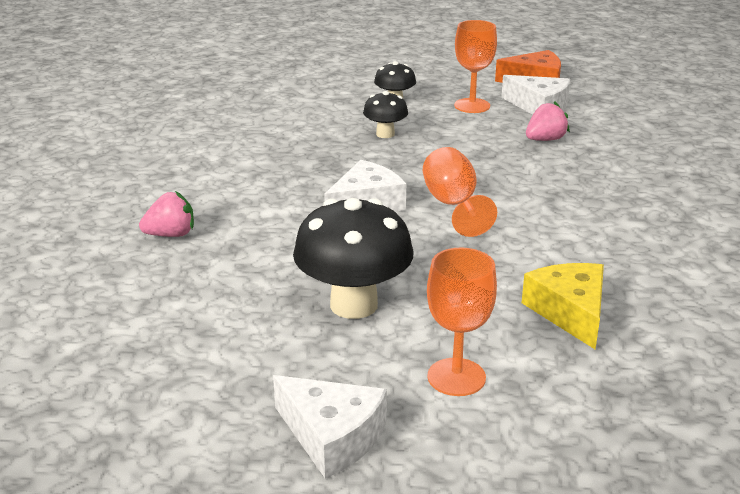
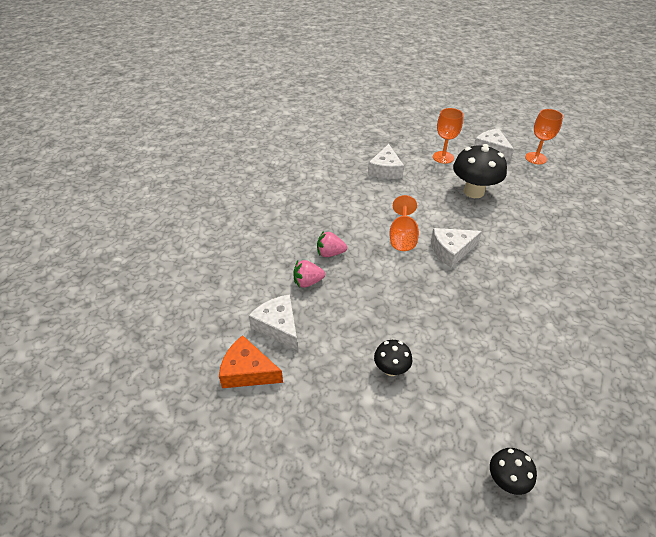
camera: 160 degrees left, 15 degrees up
pink strawberry [139,191,194,237] -> pink strawberry moved to [317,231,347,257]
black mushroom [363,91,408,138] -> black mushroom moved to [490,448,537,495]
orange goblet [454,20,497,113] -> orange goblet moved to [525,109,563,164]
yellow cheese [522,263,604,349] -> white cheese [368,144,404,179]

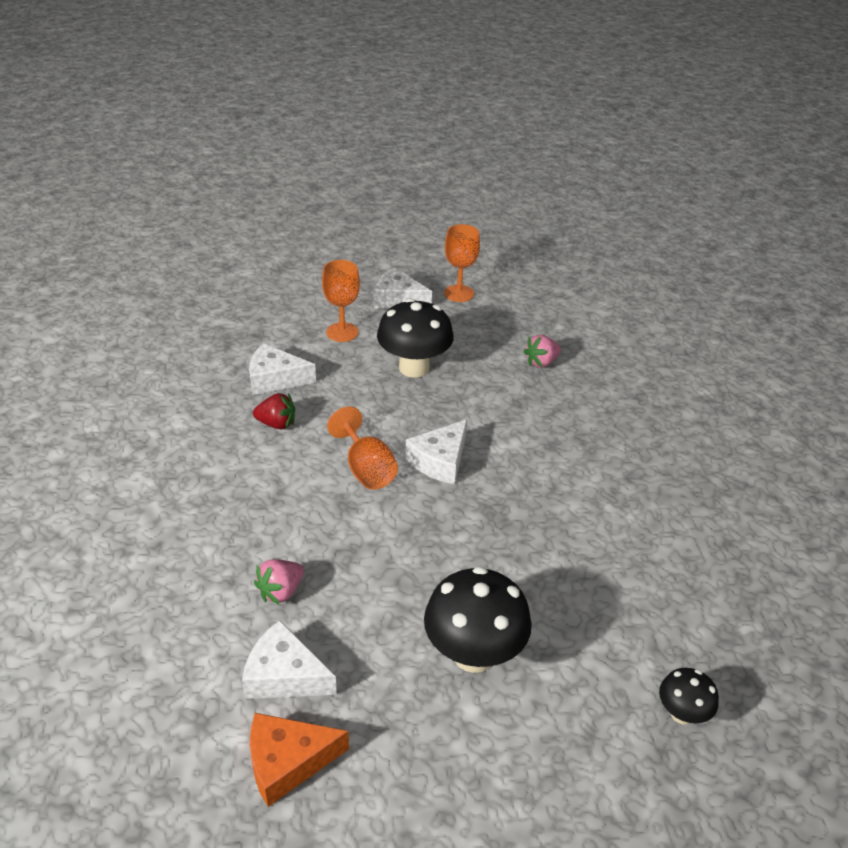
camera: 35 degrees left, 5 degrees down
pink strawberry [317,231,347,257] -> pink strawberry moved to [523,335,561,368]
white cheese [368,144,404,179] -> white cheese turned 120 degrees clockwise [249,343,316,395]
black mushroom [374,340,412,376] -> black mushroom [424,566,532,673], size x1.90
none -> red strawberry [253,393,295,429]

